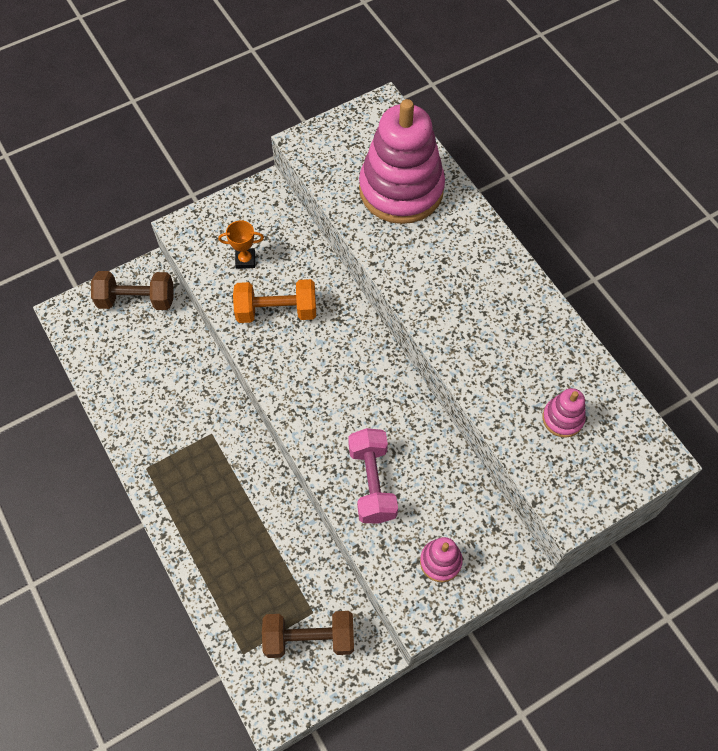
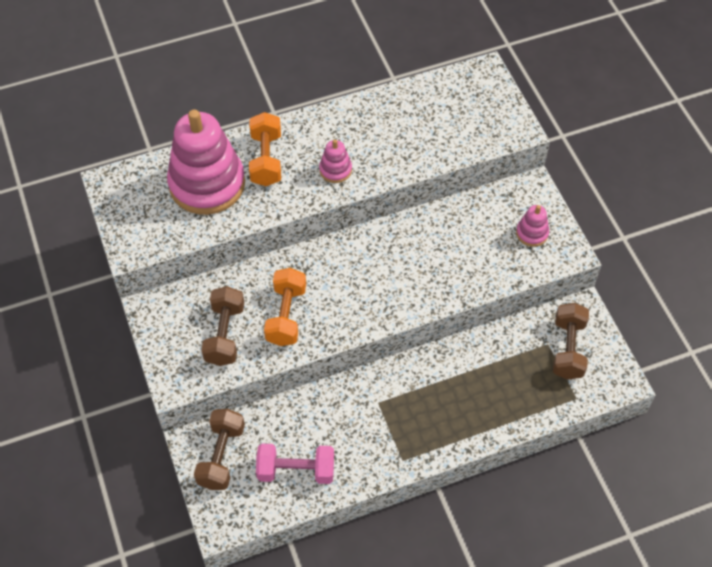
camera: 80 degrees left, 5 degrees down
orange trophy [218,220,264,269] -> brown dumbbell [201,286,244,366]
pink dumbbell [348,428,398,524] -> pink dumbbell moved to [256,444,334,484]
pink stacking toy [543,388,586,438] -> pink stacking toy moved to [319,139,352,183]
none -> orange dumbbell [249,112,281,186]

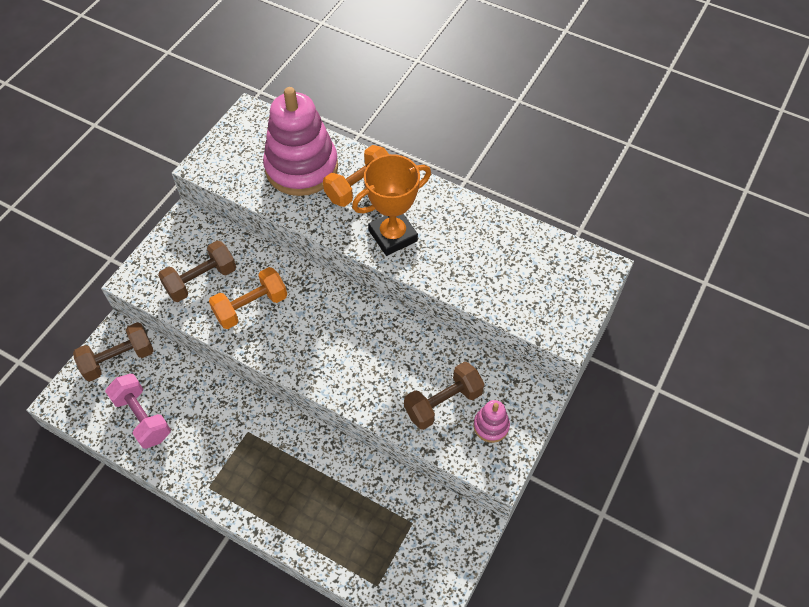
camera: 50 degrees right, 0 degrees up
pink stacking toy [319,139,352,183] -> orange trophy [352,154,431,256]
brown dumbbell [553,303,589,380] -> brown dumbbell moved to [404,362,484,430]

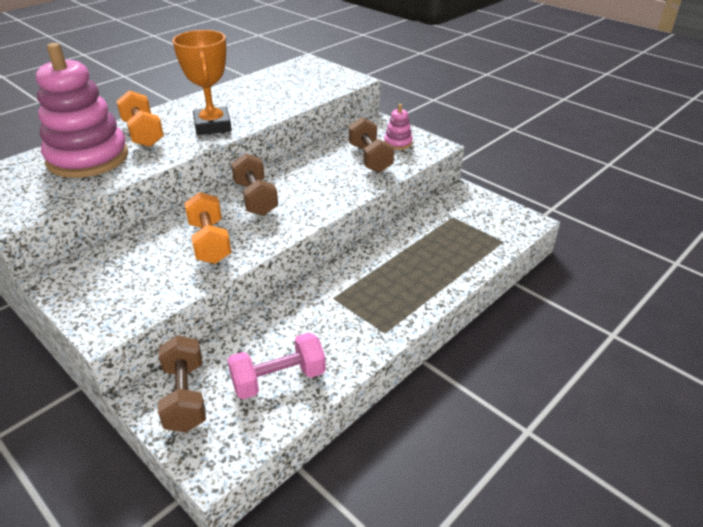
camera: 75 degrees left, 20 degrees down
brown dumbbell [158,241,236,302] -> brown dumbbell moved to [231,153,278,216]

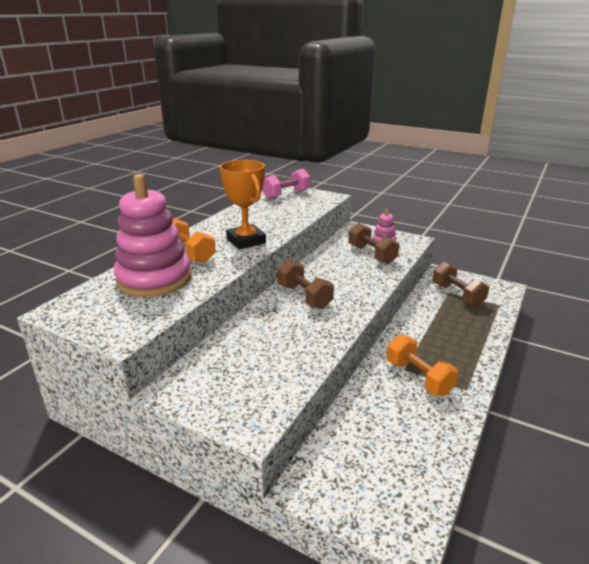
camera: 15 degrees left, 10 degrees down
brown dumbbell [158,335,206,432] -> brown dumbbell moved to [432,262,489,307]
orange dumbbell [184,192,231,264] -> orange dumbbell moved to [386,334,458,396]
pink dumbbell [227,332,326,399] -> pink dumbbell moved to [262,168,310,200]

